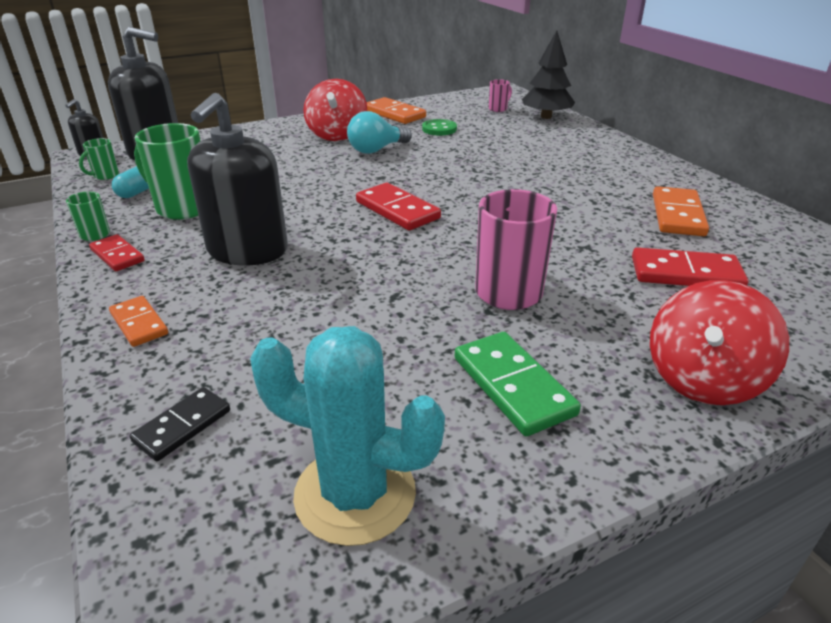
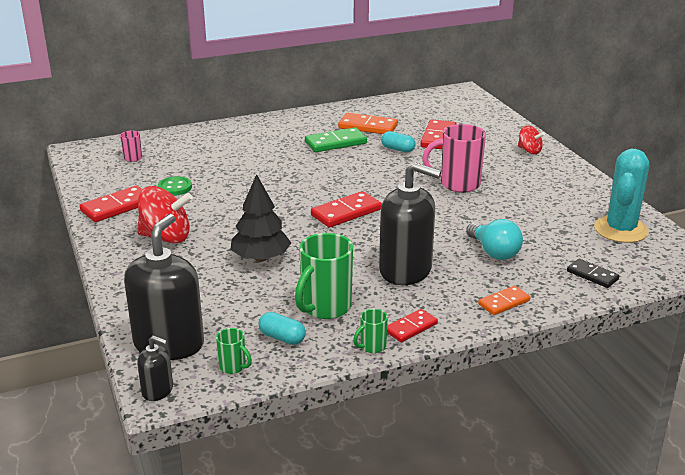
camera: 85 degrees left, 5 degrees down
turquoise light bulb [347,111,412,154] -> turquoise light bulb moved to [466,219,523,260]
orange domino [367,97,426,124] -> red domino [80,186,143,222]
green domino [455,332,581,437] -> green domino moved to [305,127,367,152]
black tree [522,31,575,119] -> black tree moved to [230,174,291,262]
red spinning top [650,280,789,405] -> red spinning top [518,125,545,154], size x0.56
none -> turquoise capsule [381,131,416,153]

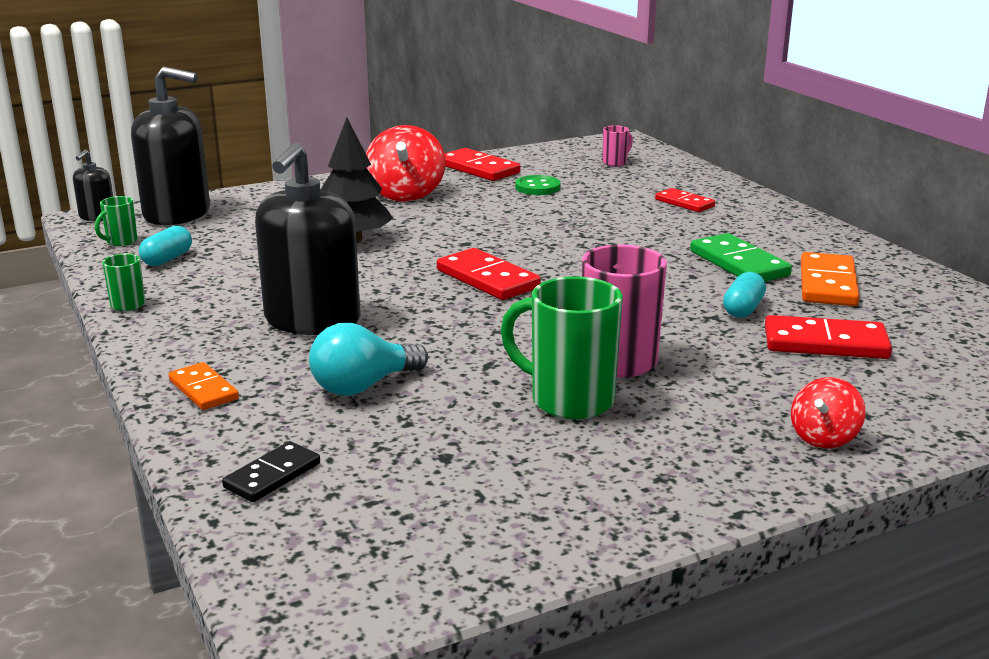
camera: 85 degrees right, 5 degrees down
green mug [295,233,353,319] -> green mug moved to [501,276,623,420]
red domino [387,309,438,342] -> red domino moved to [655,188,715,212]
turquoise cactus [594,149,649,243] -> none

